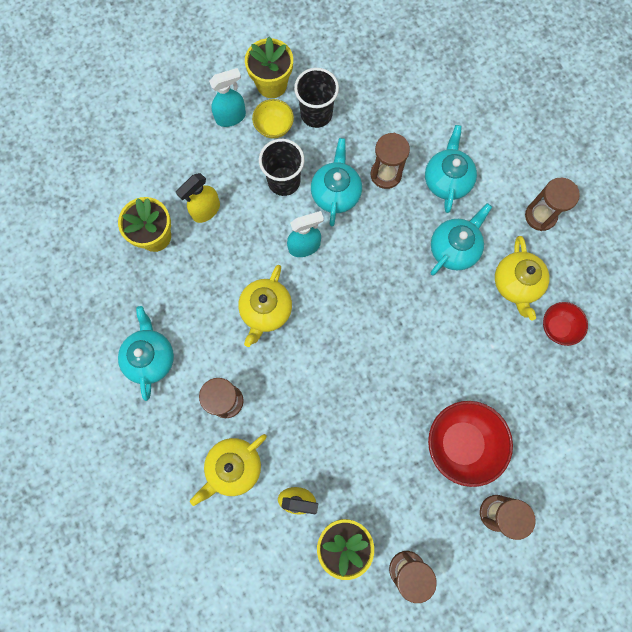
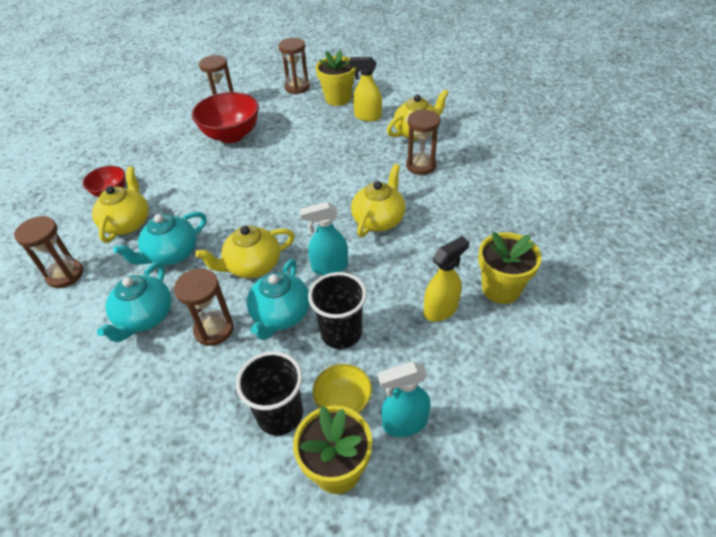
camera: 170 degrees left, 30 degrees down
turquoise teapot [118,306,174,401] -> none
none -> yellow teapot [195,226,295,278]

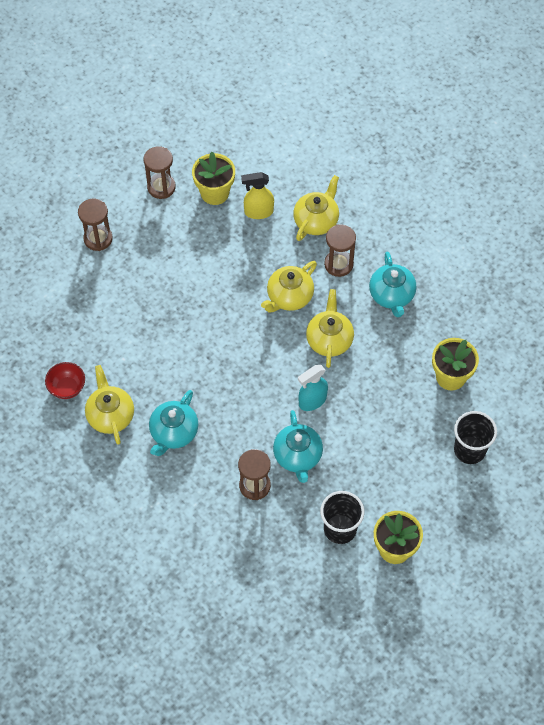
camera: 25 degrees left, 15 degrees up
brown hourglass [14,216,83,288] -> none
turquoise teapot [97,262,172,342] -> turquoise teapot moved to [369,252,417,317]
red bowl [192,92,259,143] -> none
yellow teapot [195,226,295,278] -> yellow teapot moved to [261,261,317,312]
black cup [308,272,367,349] -> black cup moved to [454,411,497,464]
yellow bowl [312,364,372,413] -> none
turquoise spray bottle [378,361,431,437] -> none
yellow spray bottle [424,236,469,322] -> none

